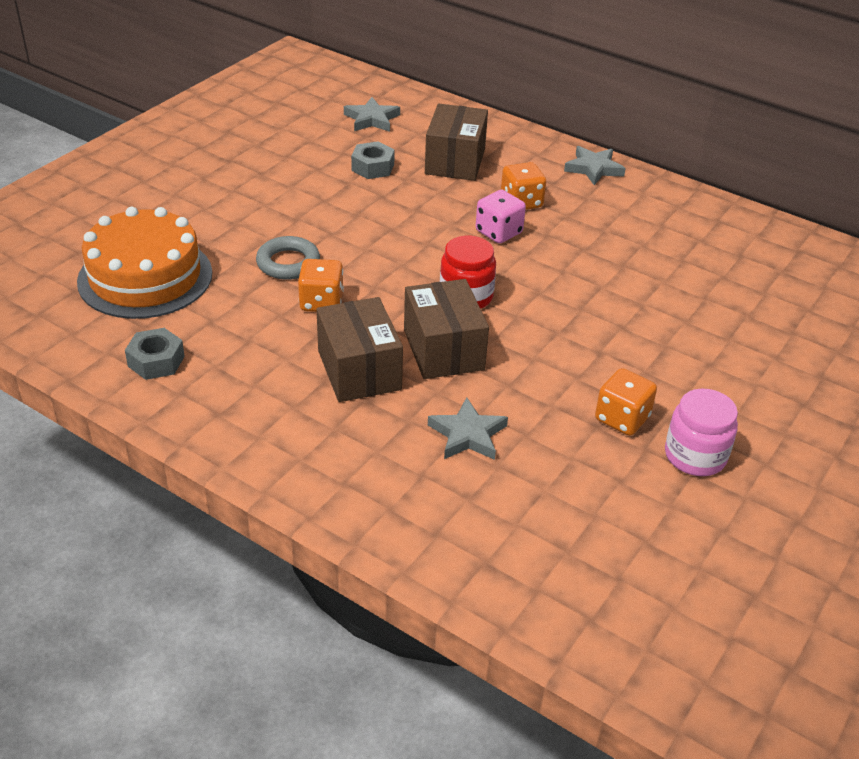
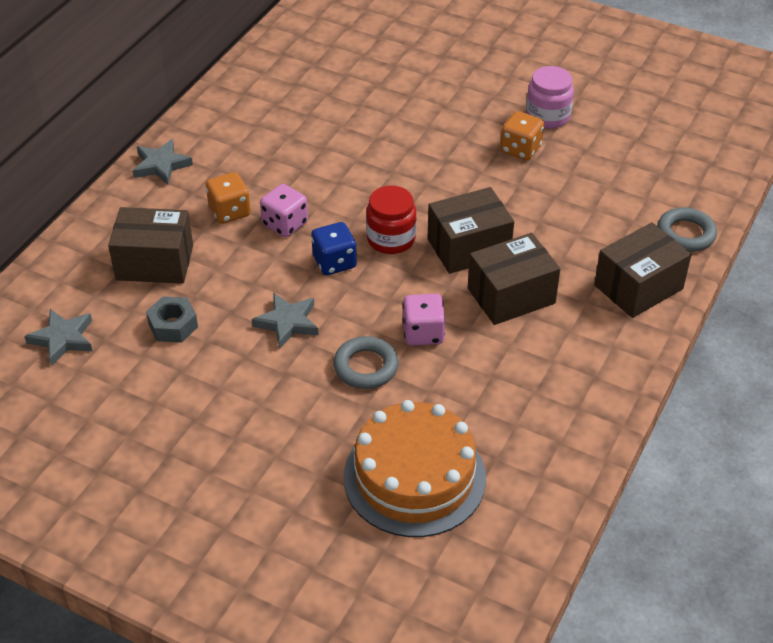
camera: 95 degrees left, 5 degrees up
grey nut [125,328,185,380] -> none
orange dice [298,259,344,312] -> pink dice [402,294,445,346]
grey star [428,397,508,460] -> grey star moved to [252,293,319,348]
none -> blue dice [311,222,357,275]
none -> brown box [594,222,692,318]
none -> grey ring [657,207,717,252]

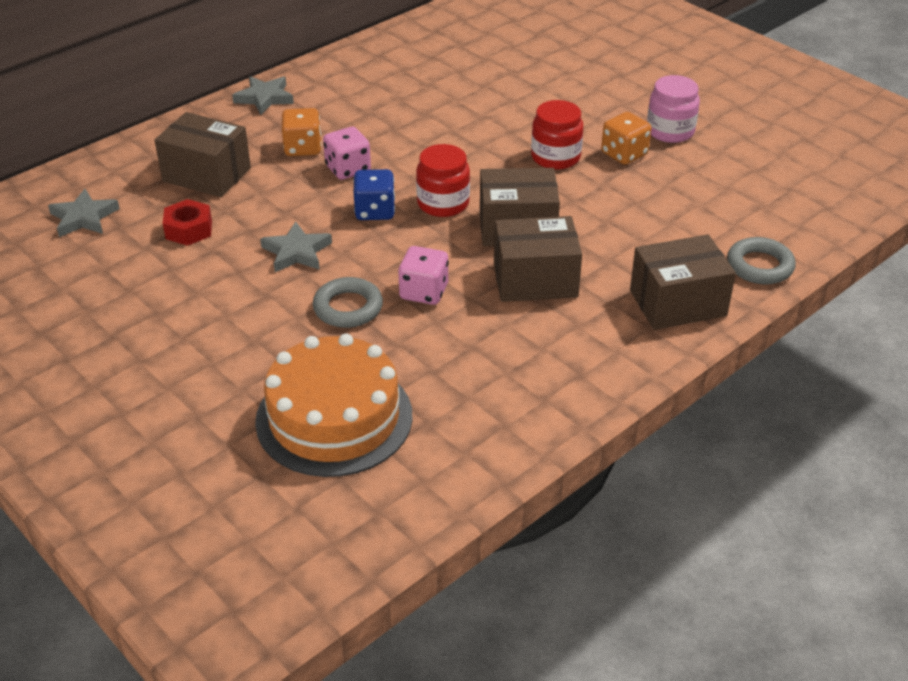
camera: 20 degrees right, 5 degrees down
grey nut [146,296,198,343] -> red nut [163,199,212,246]
none -> red jar [531,100,583,170]

